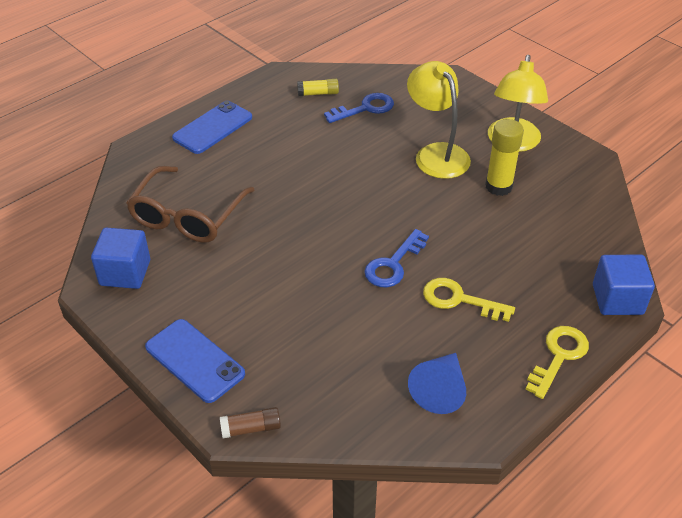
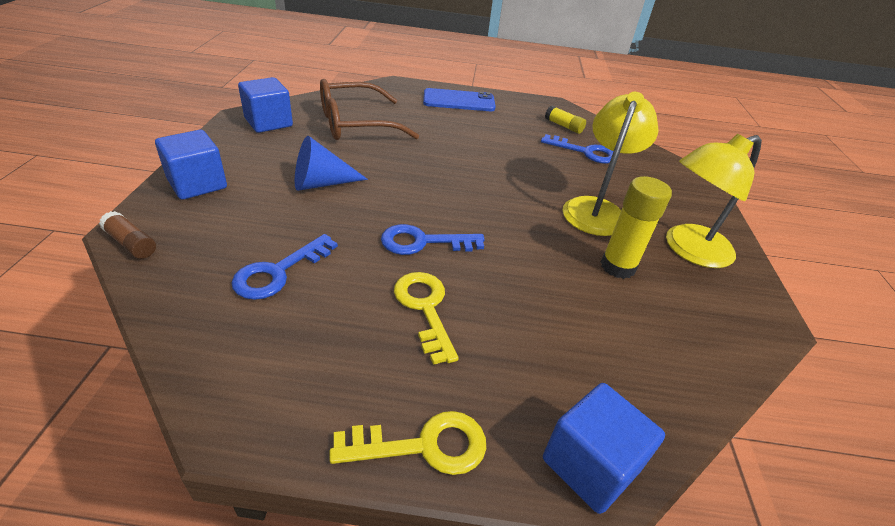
camera: 45 degrees right, 5 degrees down
blue phone [145,319,245,403] -> blue cube [155,130,227,200]
blue cone [408,353,466,414] -> blue cone moved to [295,136,368,191]
none -> blue key [231,234,338,300]

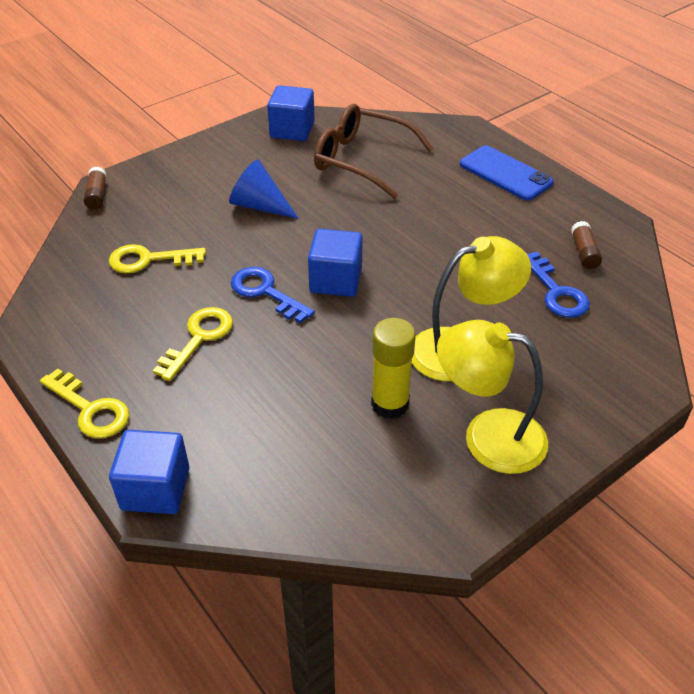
camera: 50 degrees right, 5 degrees up
blue cube [155,130,227,200] -> blue cube moved to [308,229,363,297]
blue key [231,234,338,300] -> yellow key [109,244,206,274]
yellow glue stick [545,106,586,134] -> brown glue stick [571,221,602,269]

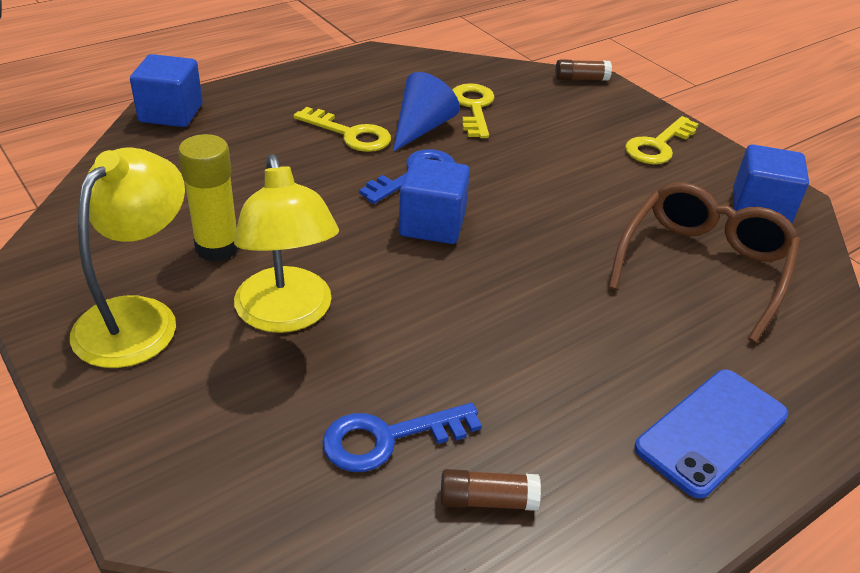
camera: 90 degrees right, 5 degrees down
yellow key [40,368,129,439] -> yellow key moved to [625,116,699,164]
blue cone [229,159,299,219] -> blue cone moved to [393,72,460,152]

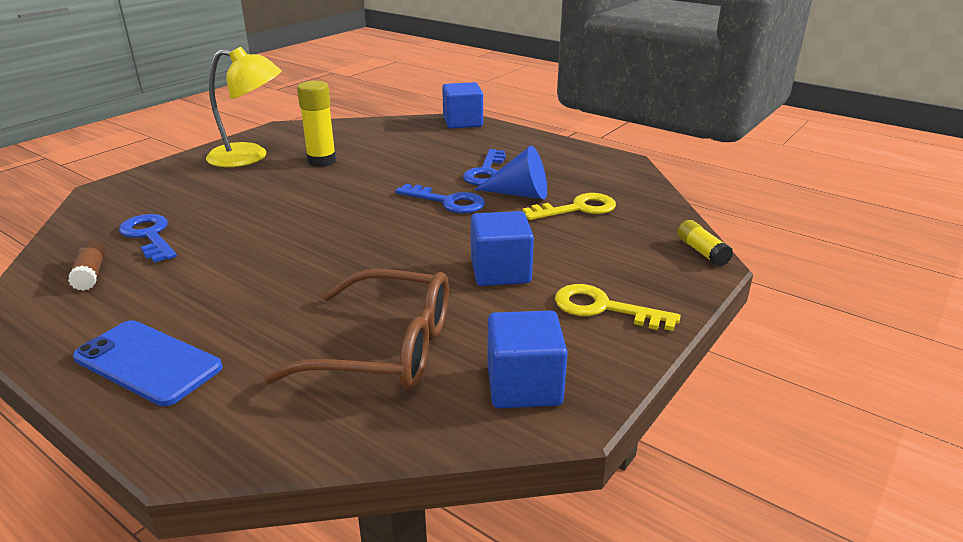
camera: 75 degrees right, 10 degrees down
yellow lamp [234,154,339,333] -> none
yellow key [293,107,391,152] -> blue key [463,149,506,186]
blue cube [399,157,470,244] -> blue cube moved to [471,211,534,286]
brown glue stick [555,60,612,81] -> yellow glue stick [677,220,733,267]

